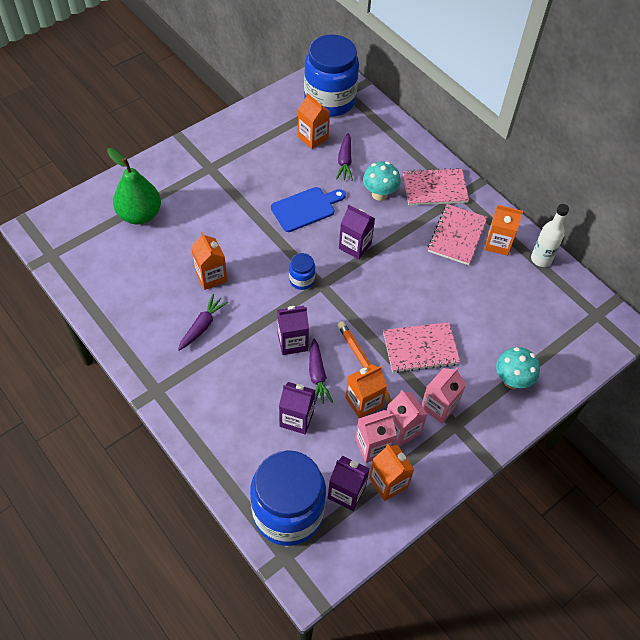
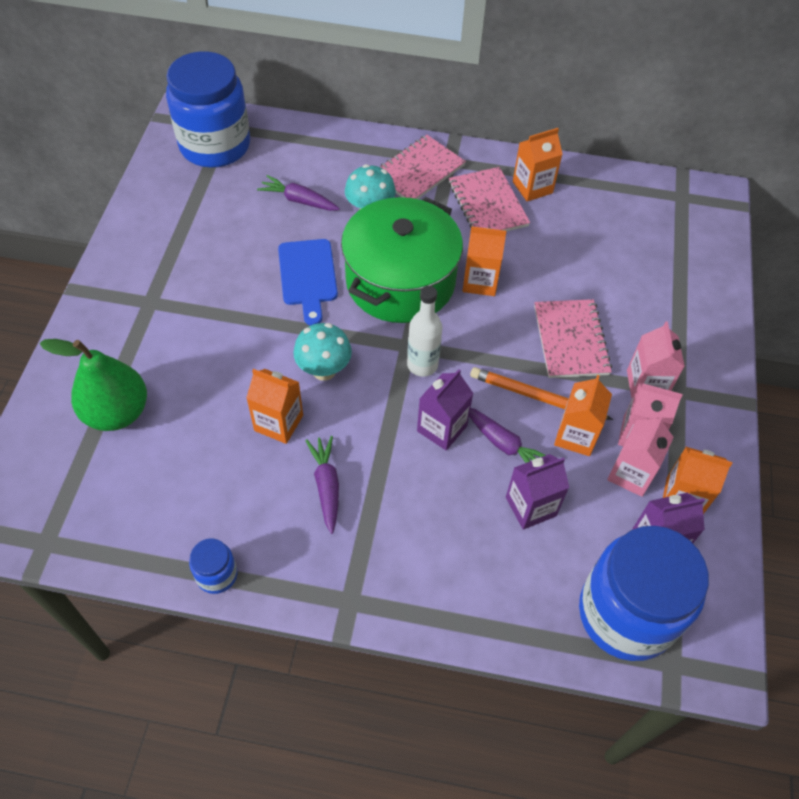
camera: 40 degrees left, 0 degrees up
blue cutting board [271,187,346,232] -> blue cutting board turned 150 degrees clockwise [278,239,338,326]
blue jar [289,253,315,290] -> blue jar moved to [189,539,237,594]
orange carton [298,93,330,149] -> orange carton moved to [463,226,507,296]
purple carrot [336,133,353,181] -> purple carrot turned 150 degrees clockwise [257,175,340,211]
purple carton [339,205,375,259] -> green pot [341,197,463,323]
pink notebook [383,322,460,373] -> pink notebook turned 45 degrees counterclockwise [534,299,612,378]
turquoise mushroom [496,347,540,389] -> turquoise mushroom moved to [293,323,352,381]
white bottle [531,204,569,267] -> white bottle moved to [407,286,442,377]

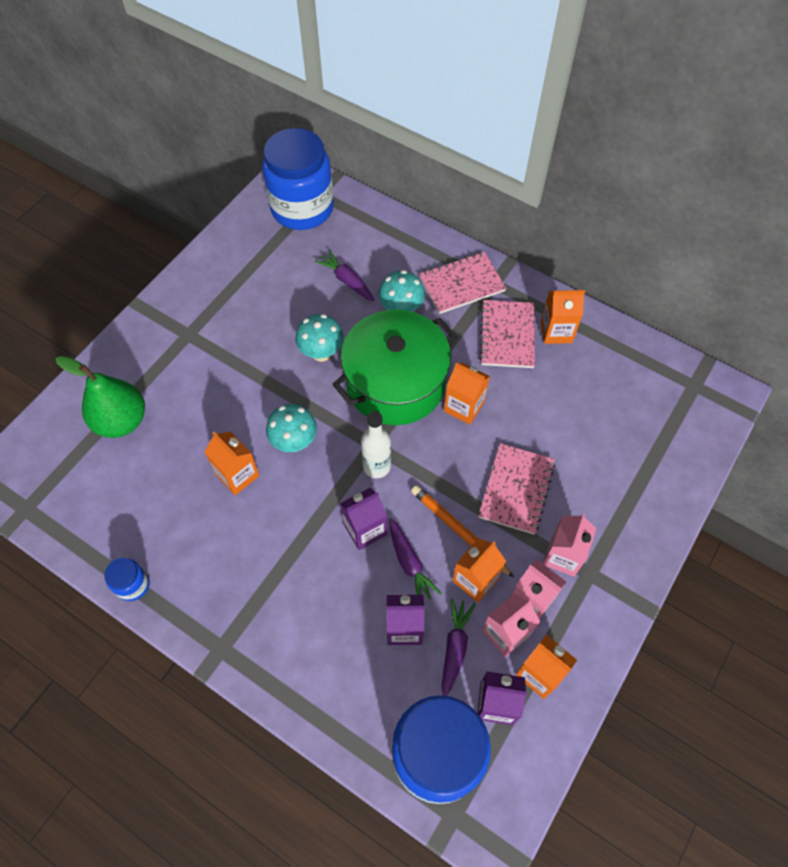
camera: 25 degrees right, 5 degrees up
blue cutting board [278,239,338,326] -> turquoise mushroom [295,314,343,362]
purple carrot [305,436,339,534] -> purple carrot moved to [442,598,476,696]

